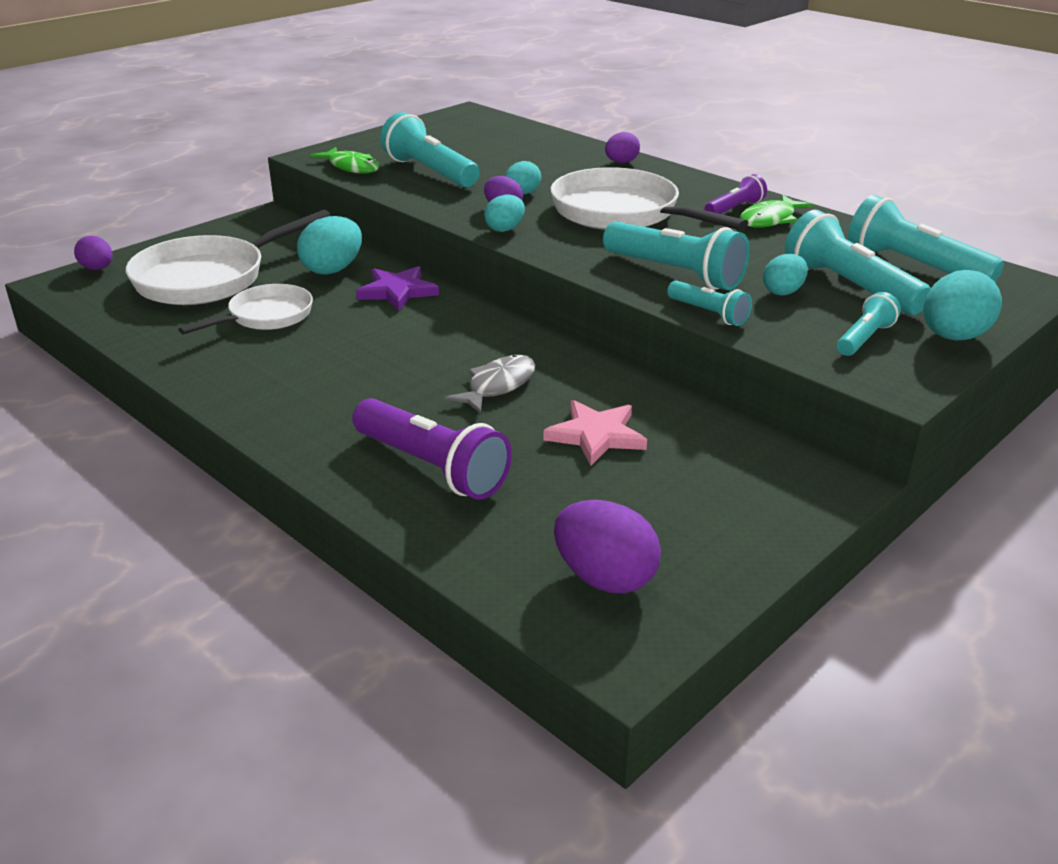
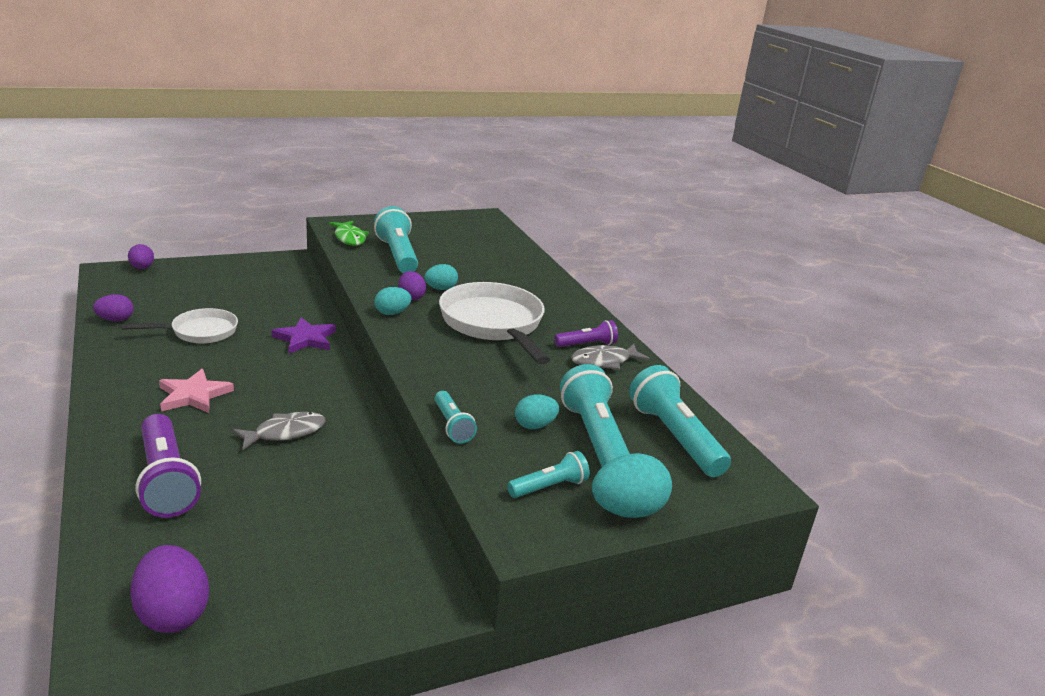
camera: 20 degrees right, 5 degrees down
white pan [126,210,331,305] -> none
turquoise egg [297,216,362,275] -> none
pink star [544,400,647,466] -> pink star moved to [159,369,234,413]
turquoise flashlight [603,221,750,290] -> none
purple egg [605,132,640,163] -> purple egg moved to [93,294,134,321]
green fish [740,195,813,228] -> grey fish [571,344,650,370]

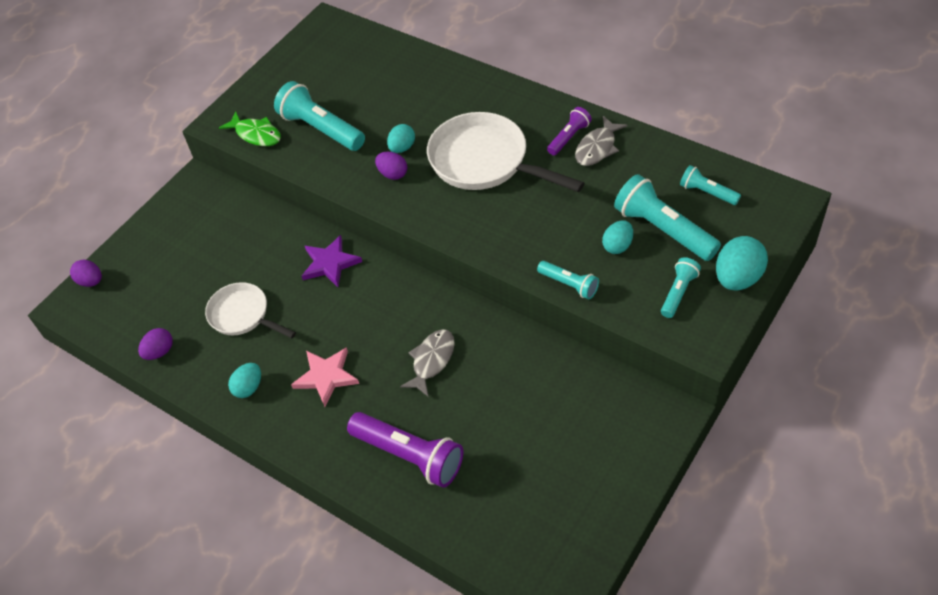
camera: 25 degrees left, 25 degrees up
white pan [122,308,238,343] -> white pan turned 90 degrees counterclockwise [205,282,296,338]
purple egg [130,545,209,633] -> none
turquoise egg [374,287,411,315] -> turquoise egg moved to [228,363,261,398]
turquoise flashlight [629,365,731,477] -> turquoise flashlight [680,165,741,205], size x0.55

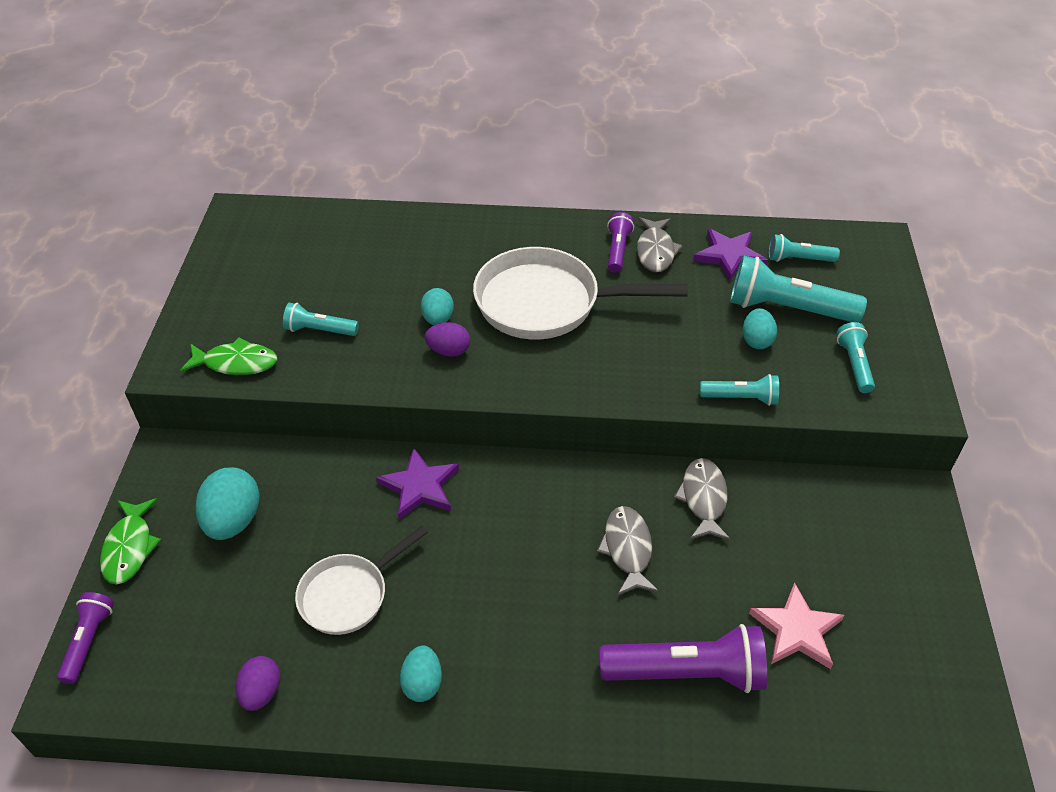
camera: 35 degrees left, 5 degrees down
purple egg [70,260,102,287] -> purple flashlight [57,592,114,684]
white pan [205,282,296,338] -> white pan turned 45 degrees counterclockwise [295,526,428,635]
turquoise flashlight [274,81,365,151] -> turquoise flashlight [283,303,359,336], size x0.55
pink star [291,347,359,407] -> pink star moved to [749,582,844,669]
turquoise egg [716,236,768,291] -> turquoise egg moved to [195,467,259,540]
none -> green fish [100,498,161,585]
none -> grey fish [674,458,731,540]
none -> purple star [693,228,768,281]

